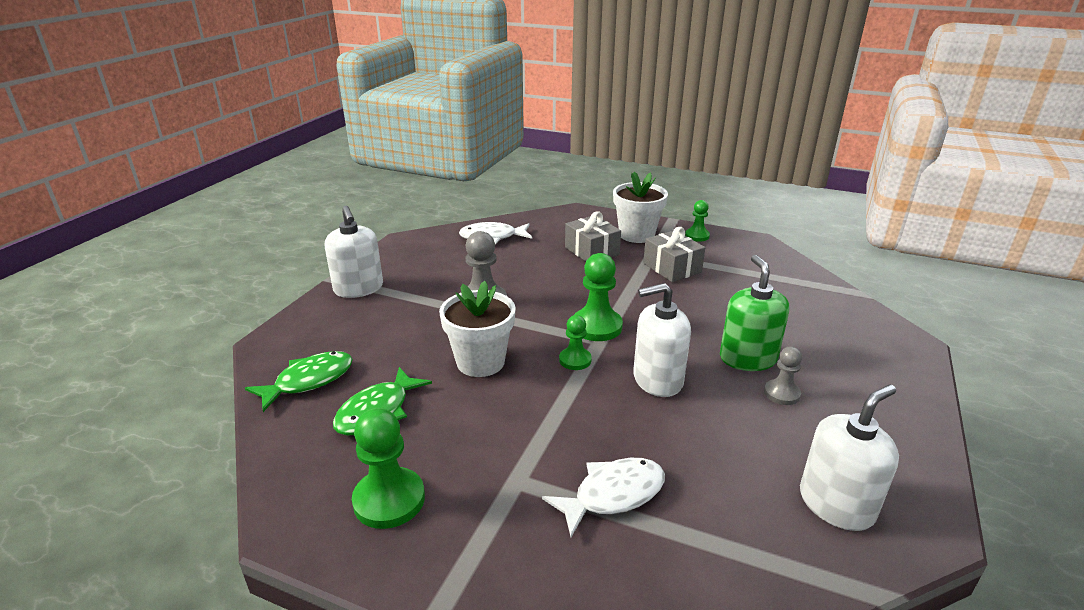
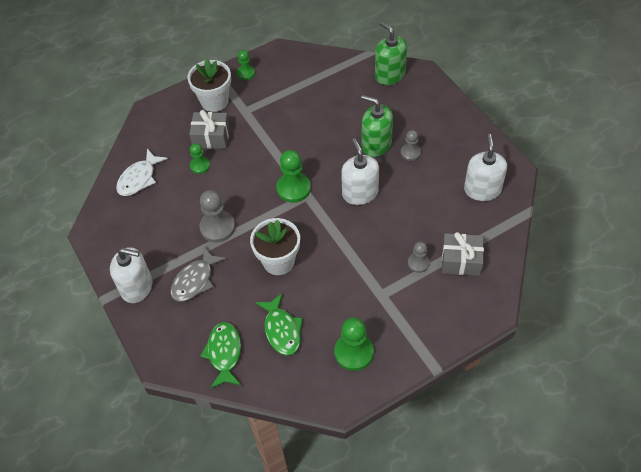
camera: 50 degrees left, 25 degrees up
white fish [542,458,665,537] -> grey pawn [408,241,430,273]
green pawn [559,315,592,370] -> green pawn moved to [190,143,210,174]
white soap dispenser [633,283,691,397] -> white soap dispenser turned 135 degrees clockwise [341,139,379,205]
grey gift [643,227,705,282] -> grey gift moved to [442,232,484,276]
none -> grey fish [170,246,226,302]
none -> green soap dispenser [375,21,407,85]

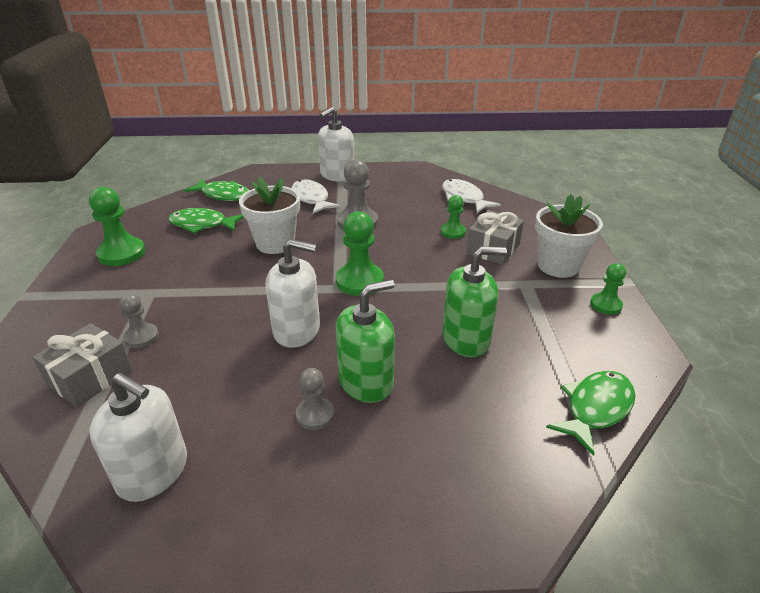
camera: 115 degrees right, 20 degrees down
grey fish [170,246,226,302] -> white fish [292,180,340,214]
green soap dispenser [375,21,407,85] -> green soap dispenser moved to [442,246,507,357]
none -> green fish [546,371,636,456]

